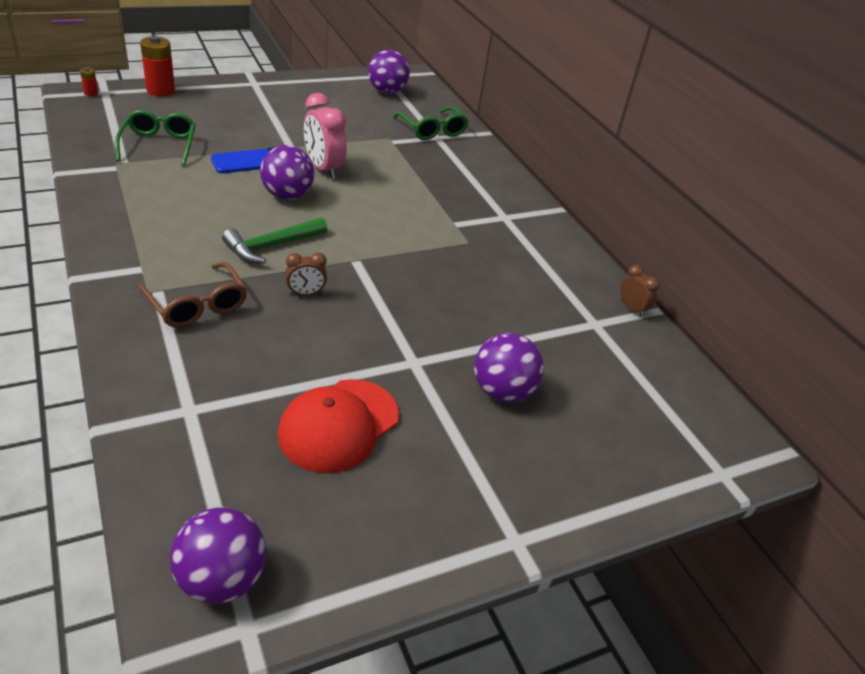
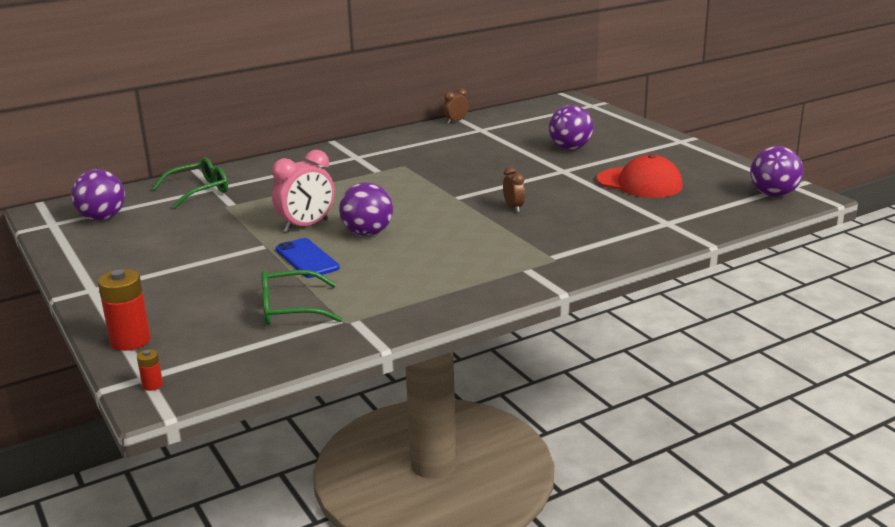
camera: 90 degrees left, 15 degrees down
brown glasses [139,262,247,327] -> none
green hammer [222,217,327,264] -> none

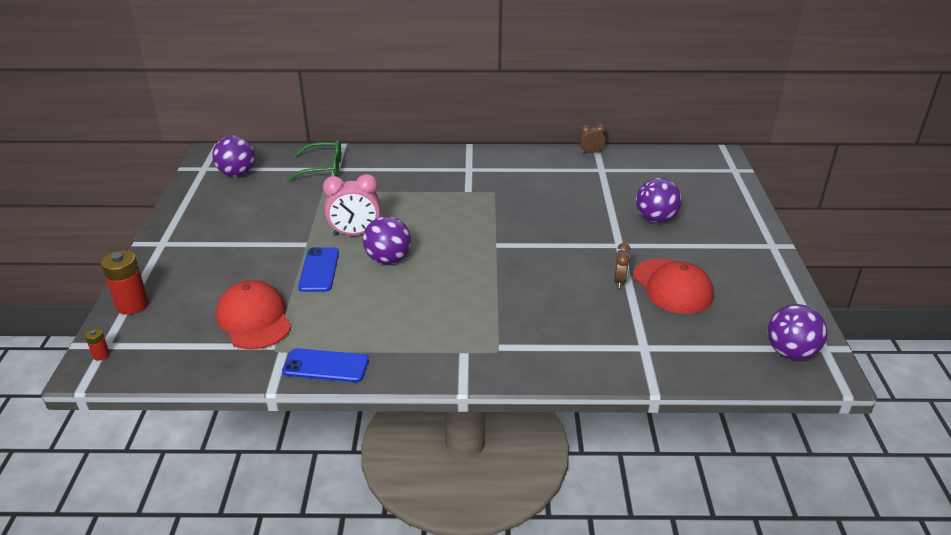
camera: 30 degrees right, 10 degrees up
green glasses [261,270,343,325] -> red cap [216,280,292,350]
brown clock [503,167,525,212] -> brown clock moved to [614,243,631,288]
none -> blue phone [282,348,369,382]

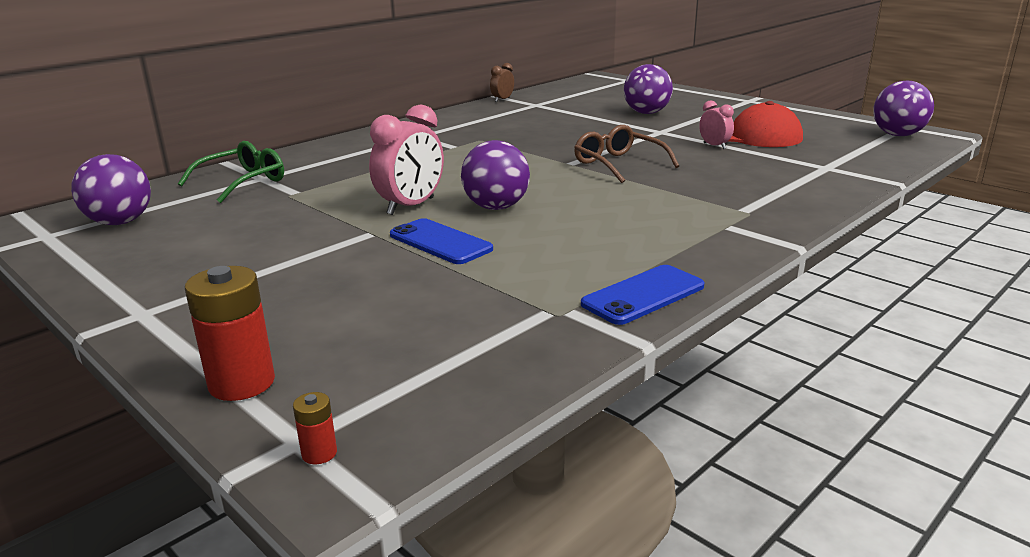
camera: 45 degrees left, 10 degrees down
red cap [216,280,292,350] -> none
brown clock [614,243,631,288] -> pink clock [699,100,734,149]
none -> brown glasses [574,125,679,183]

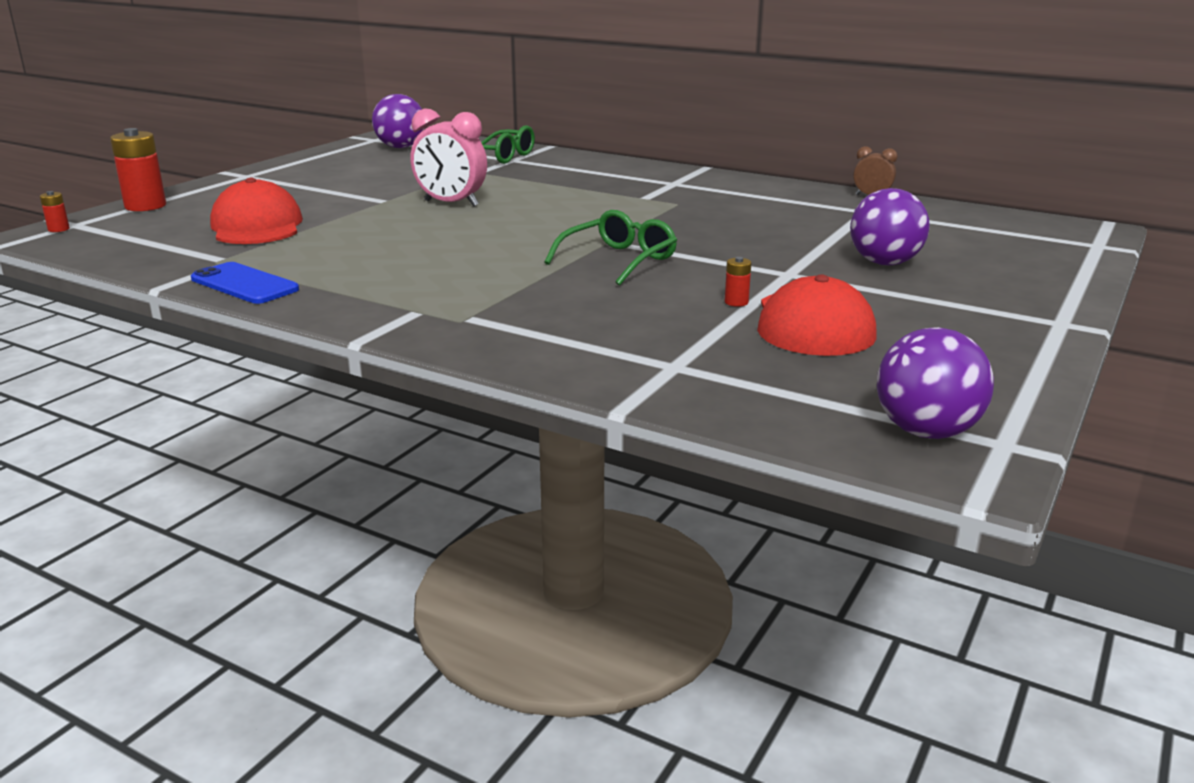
camera: 75 degrees right, 0 degrees up
blue phone [390,218,493,264] -> none
purple ball [461,140,530,210] -> none
brown glasses [574,125,679,183] -> green glasses [544,210,677,286]
pink clock [699,100,734,149] -> red battery [725,257,751,307]
none -> red cap [210,178,303,244]

